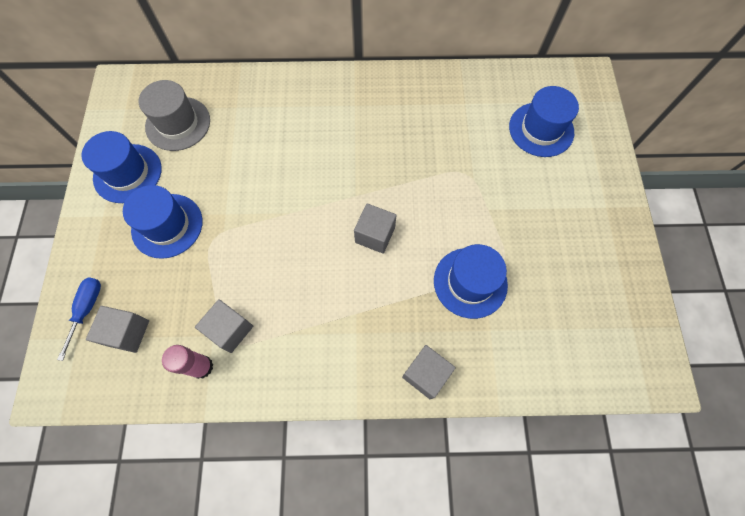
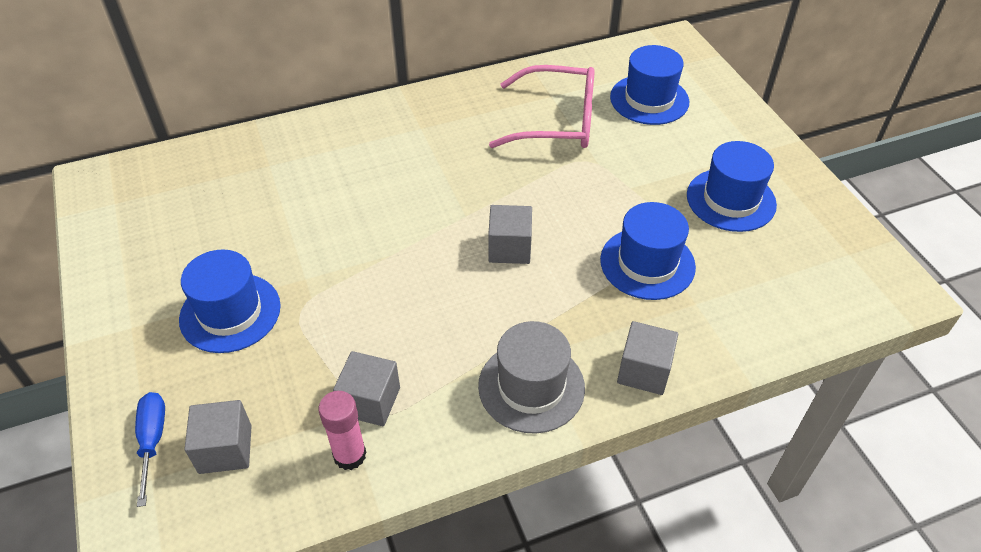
camera: 20 degrees left, 20 degrees down
blue hat [81,131,162,203] -> blue hat moved to [687,141,777,232]
grey hat [139,80,210,151] -> grey hat moved to [478,321,585,434]
none -> pink glasses [489,65,595,148]

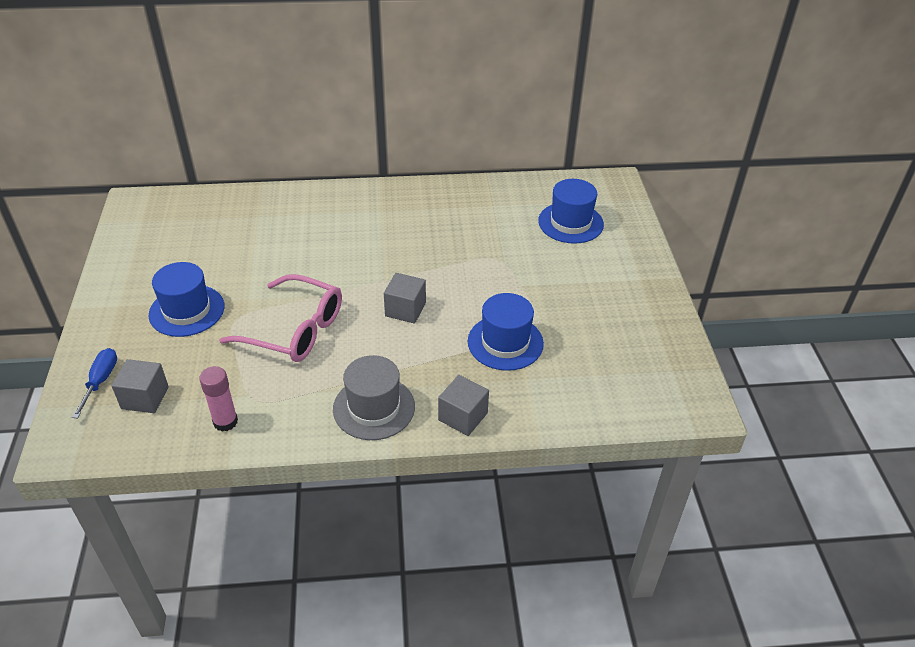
camera: 15 degrees right, 5 degrees down
grey cube [333,351,400,426] -> none
pink glasses [489,65,595,148] -> pink glasses moved to [219,274,342,362]
blue hat [687,141,777,232] -> none

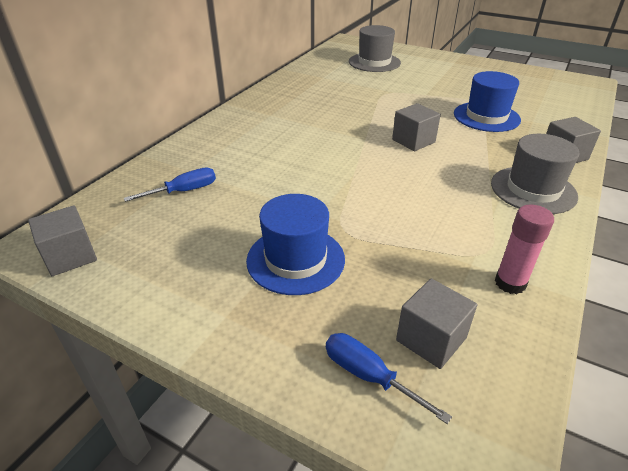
camera: 55 degrees left, 5 degrees down
pink glasses [219,274,342,362] -> none
blue hat [538,179,604,244] -> grey hat [349,25,401,72]
none -> grey cube [28,205,97,276]
none -> blue screwdriver [124,167,216,202]

